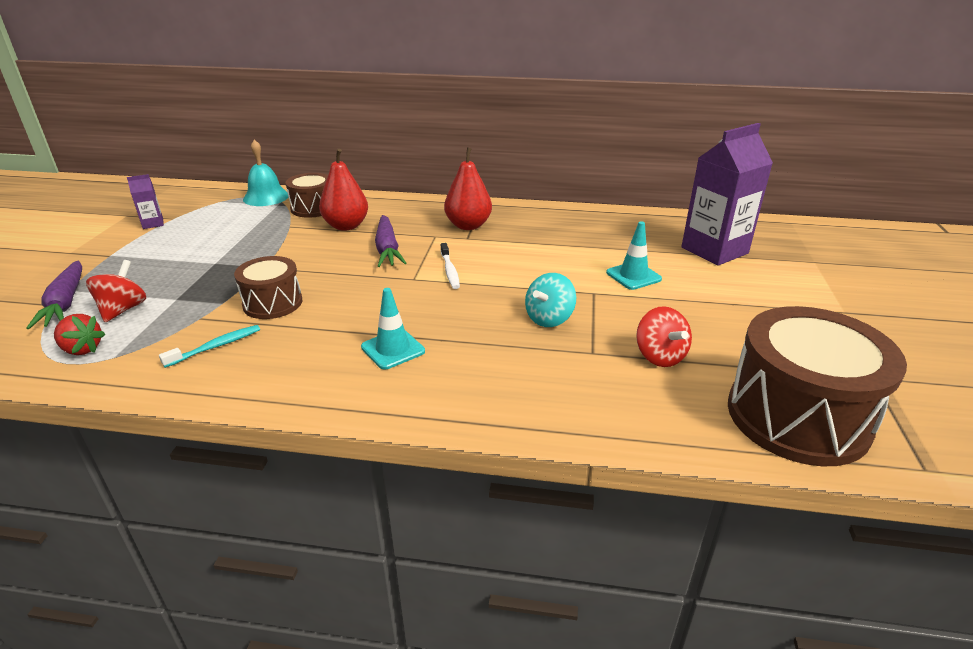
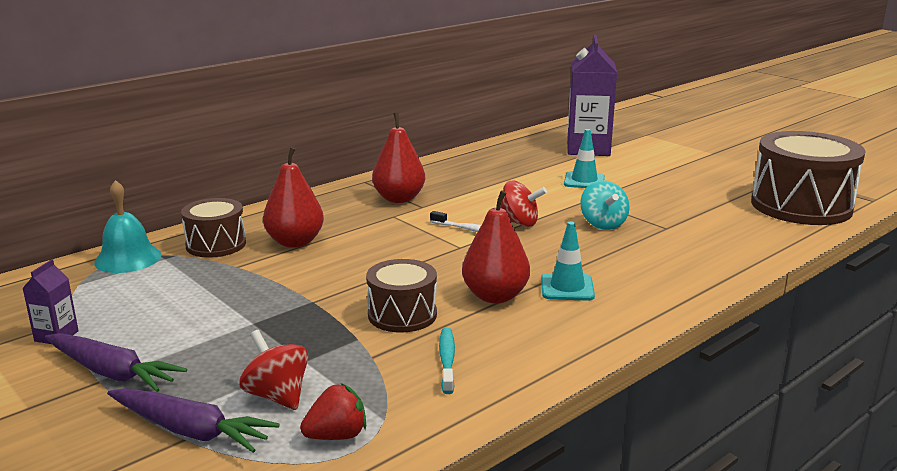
camera: 50 degrees left, 10 degrees down
purple carrot [375,215,407,267] -> purple carrot moved to [45,333,187,392]
red spinning top [636,306,692,367] -> red spinning top moved to [500,181,547,227]
none -> red pear [462,191,530,303]

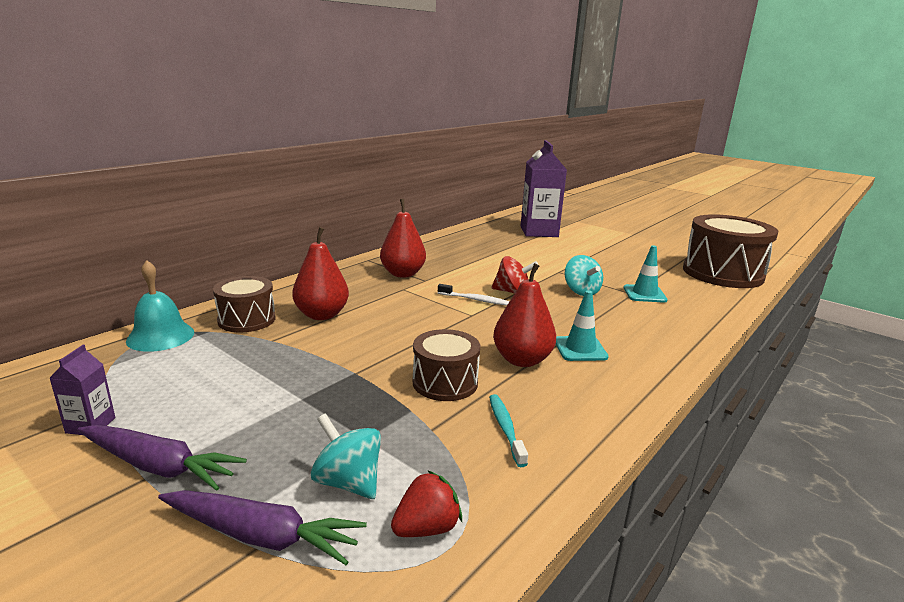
camera: 10 degrees left, 0 degrees up
red spinning top [239,330,308,410] -> turquoise spinning top [311,414,381,499]
turquoise traffic cone [564,129,605,188] -> turquoise traffic cone moved to [623,245,668,303]

